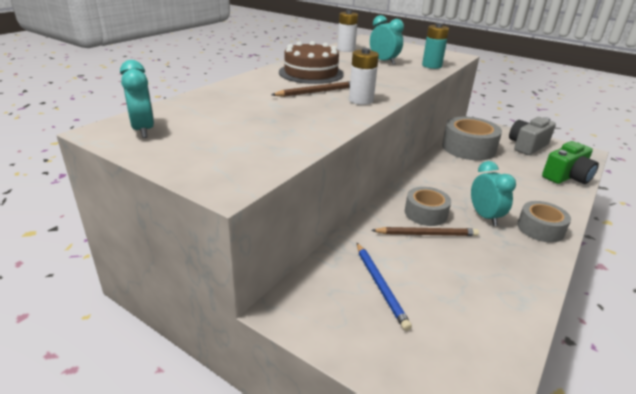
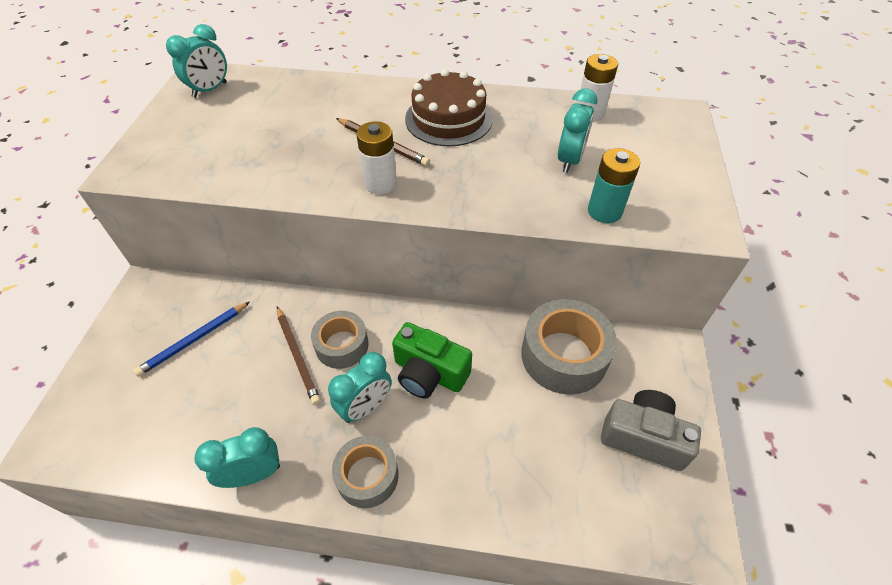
camera: 65 degrees right, 20 degrees up
green camera [542,141,599,184] -> green camera moved to [392,322,472,399]
none -> turquoise clock [194,427,280,488]

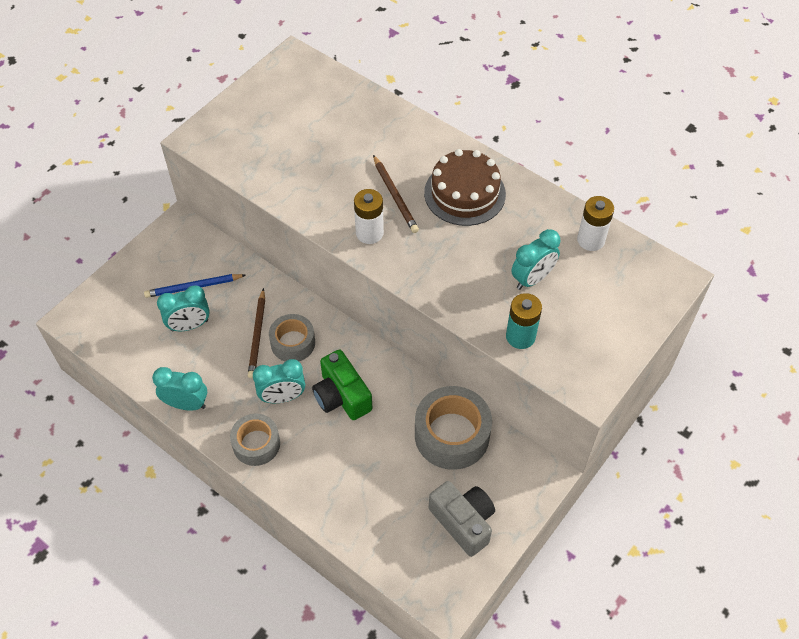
camera: 30 degrees right, 5 degrees up
turquoise clock [166,24,227,98] -> turquoise clock moved to [157,285,210,332]

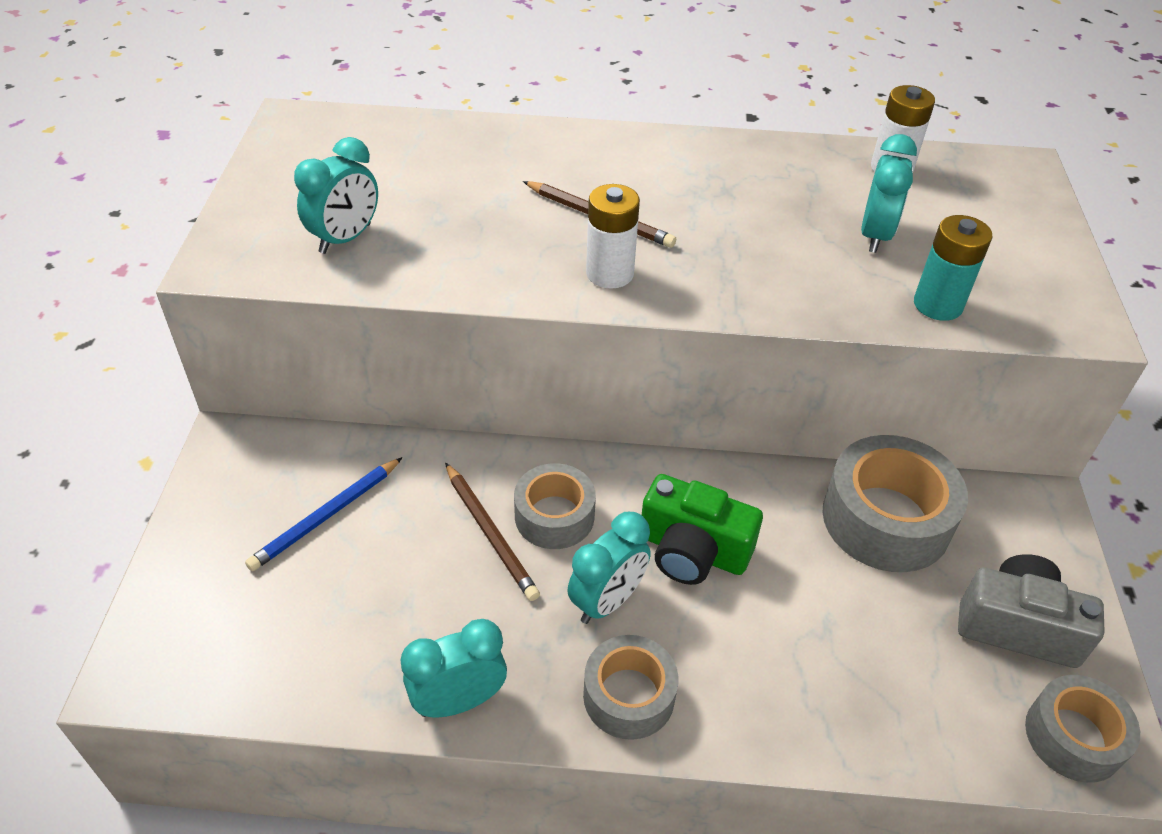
camera: 35 degrees left, 10 degrees down
turquoise clock [157,285,210,332] -> turquoise clock moved to [294,137,378,254]
brown cake [424,149,506,226] -> none
none -> grey tape [1025,675,1140,783]

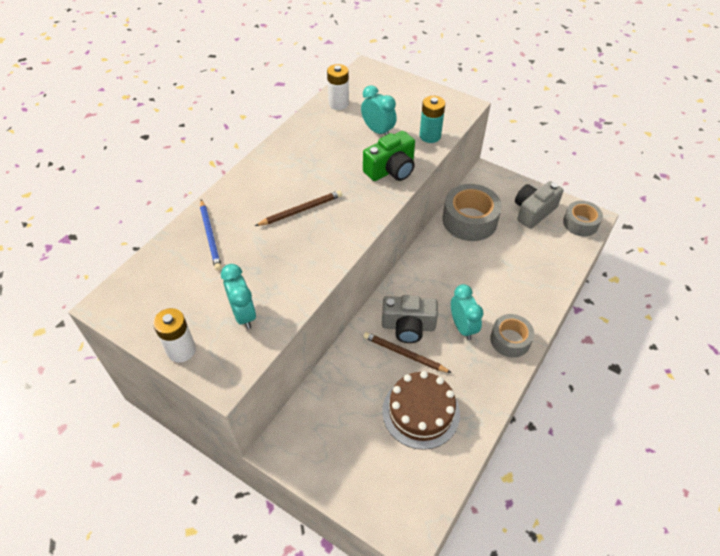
camera: 60 degrees left, 5 degrees up
blue pencil [245,457,403,571] -> blue pencil moved to [200,200,222,271]
turquoise clock [400,619,507,718] -> none
brown pencil [445,462,540,601] -> brown pencil turned 150 degrees counterclockwise [363,332,452,373]
grey tape [514,463,596,549] -> grey camera [382,295,438,343]
white battery [586,184,640,289] -> white battery moved to [153,308,196,363]
green camera [642,474,763,585] -> green camera moved to [363,131,415,181]
none -> brown cake [382,371,460,450]

